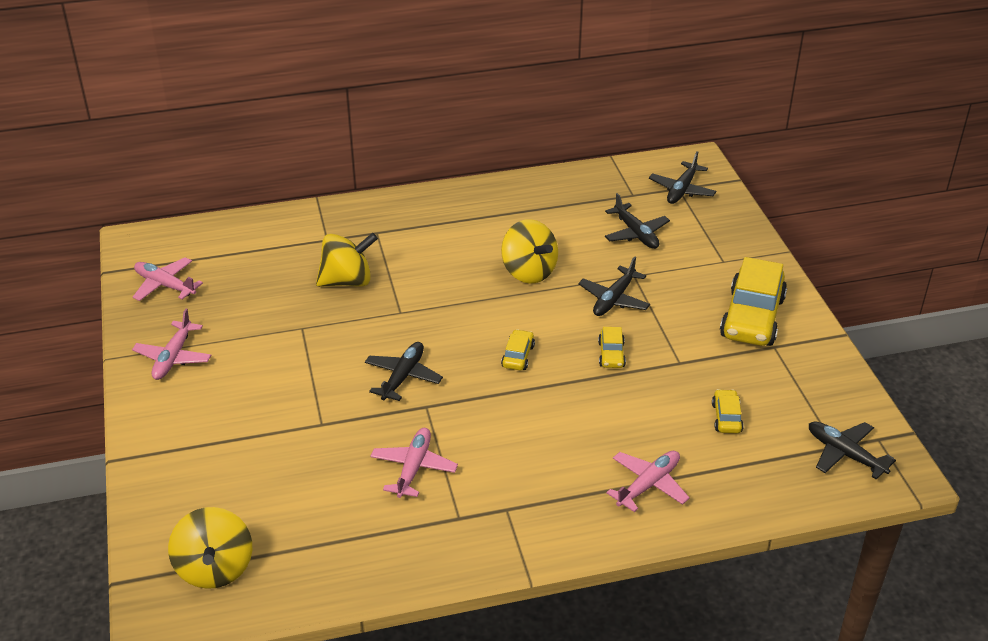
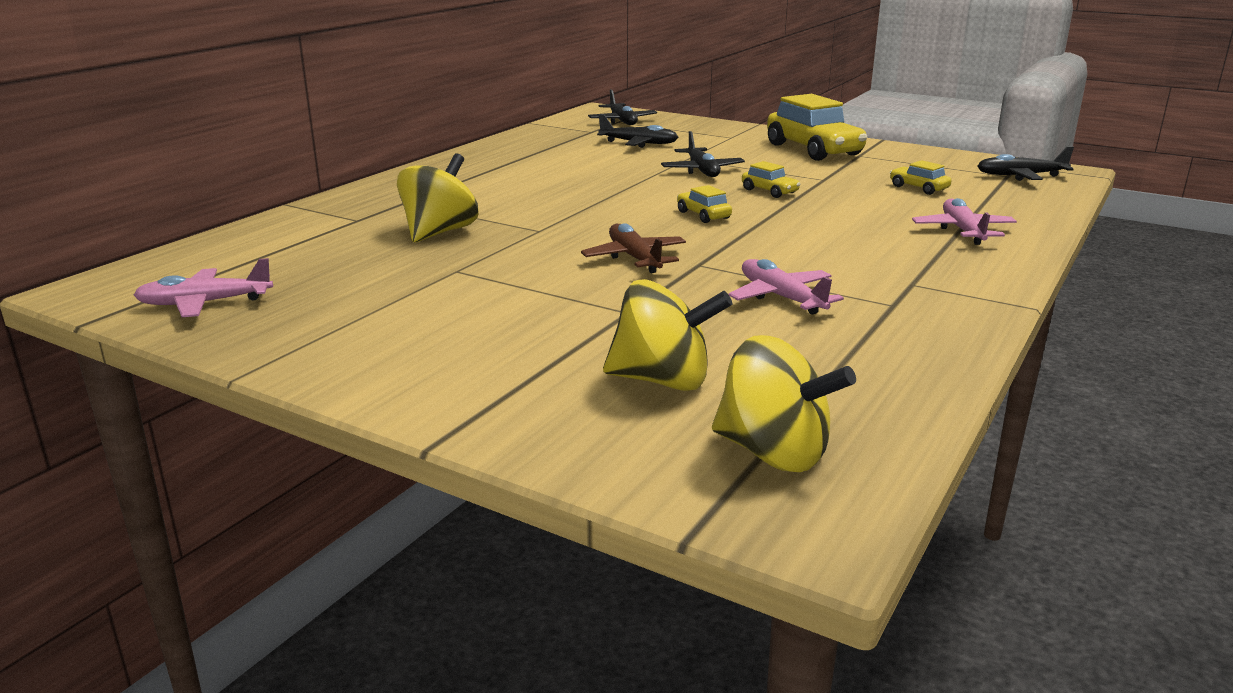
camera: 45 degrees left, 15 degrees down
pink plane [132,309,211,380] -> none
black plane [365,342,443,401] -> brown plane [581,223,686,273]
yellow spinning top [501,219,558,284] -> yellow spinning top moved to [603,279,732,391]

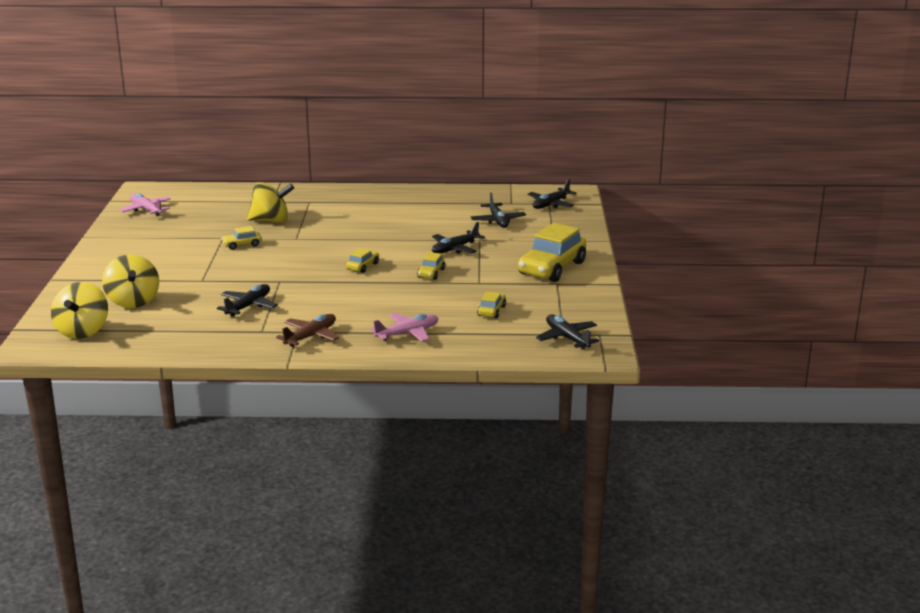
camera: 60 degrees right, 0 degrees up
brown plane [581,223,686,273] -> brown plane moved to [276,314,340,347]
pink plane [728,259,844,315] -> black plane [217,284,278,317]
none -> yellow car [221,226,262,250]

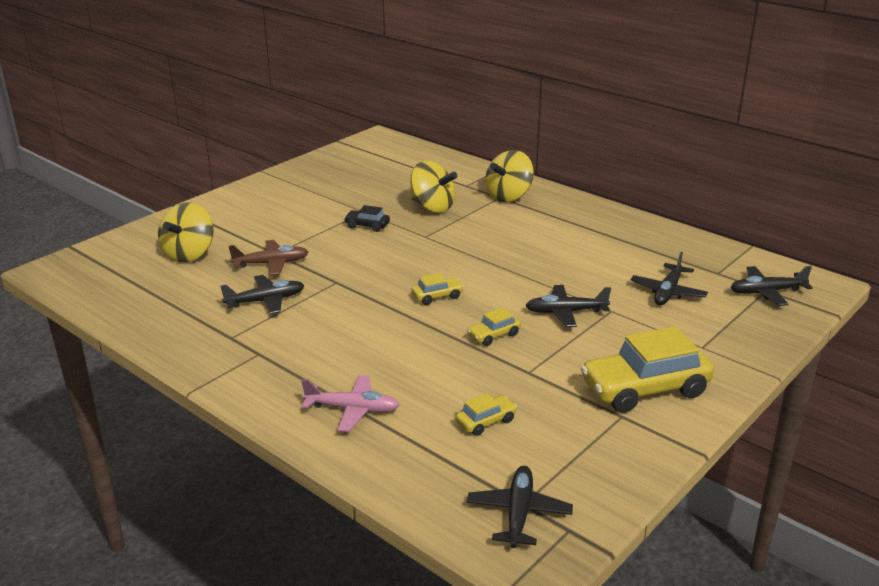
camera: 40 degrees right, 5 degrees up
yellow spinning top [51,282,108,339] -> yellow spinning top moved to [485,150,534,202]
pink plane [119,193,171,216] -> none
yellow car [221,226,262,250] -> black car [344,205,390,232]
brown plane [276,314,340,347] -> brown plane moved to [229,240,308,275]

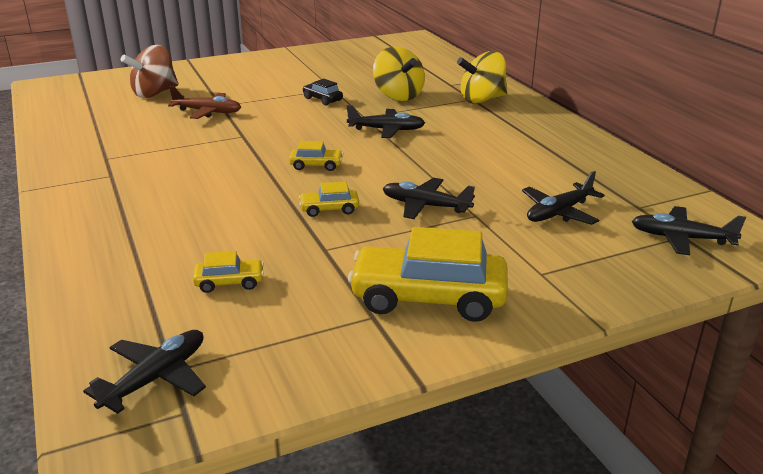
camera: 25 degrees right, 0 degrees up
yellow spinning top [158,203,214,262] -> brown spinning top [120,45,178,98]
black plane [220,275,305,314] -> black plane moved to [347,105,425,138]
pink plane [301,375,399,432] -> none

